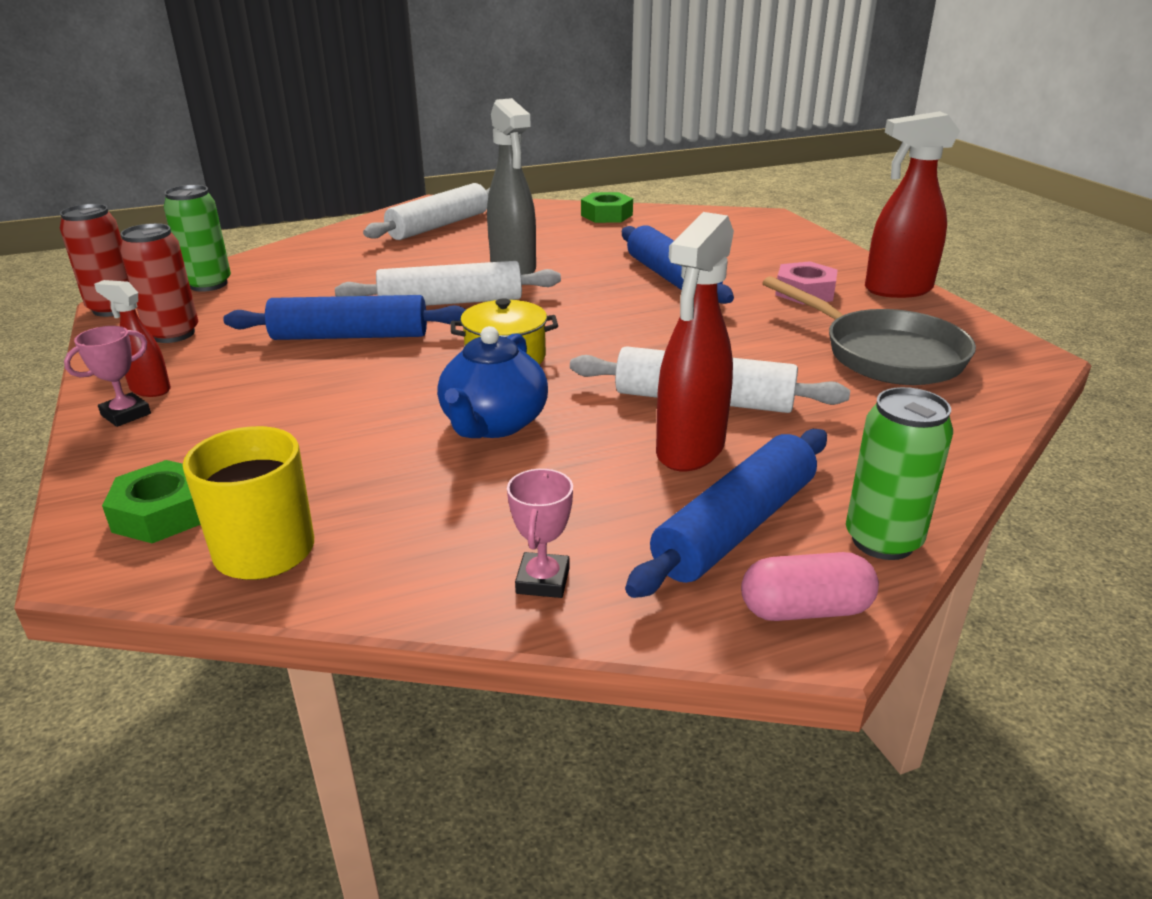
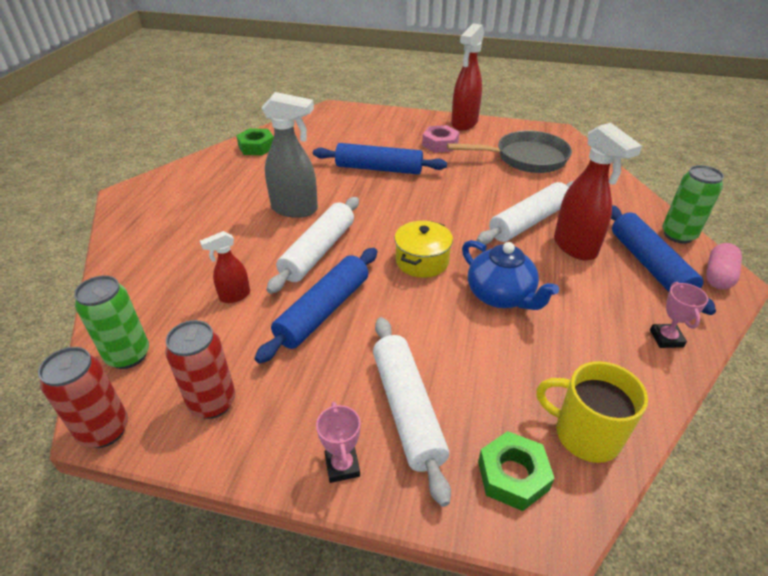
camera: 55 degrees left, 10 degrees up
red spray bottle [94,280,171,397] -> red spray bottle moved to [200,231,250,303]
white rolling pin [363,183,490,240] -> white rolling pin moved to [373,317,451,507]
pink trophy [507,469,573,598] -> pink trophy turned 45 degrees clockwise [650,282,709,348]

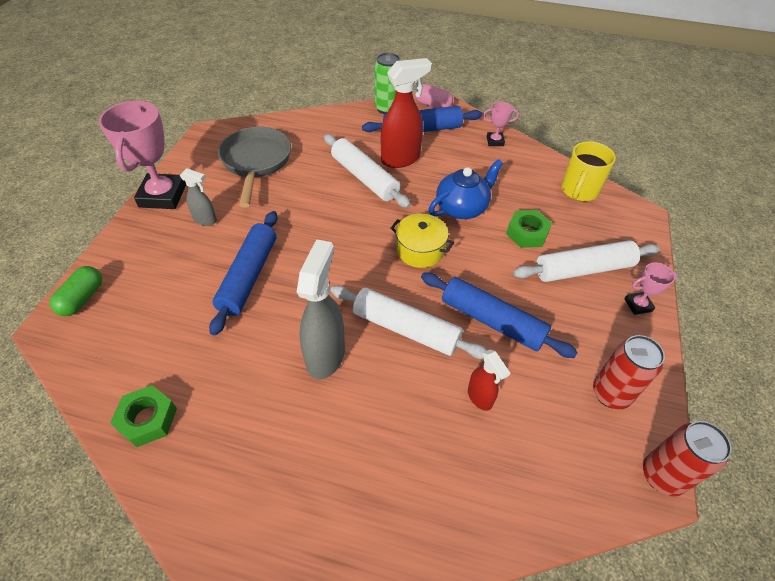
camera: 90 degrees left, 10 degrees up
green can [74,275,149,369] -> none
pink nut [422,125,459,153] -> grey spray bottle [180,168,217,226]
red spray bottle [451,23,484,131] -> pink trophy [99,101,186,209]
green nut [478,431,555,511] -> green nut moved to [506,210,552,248]
none -> green capsule [49,266,102,316]

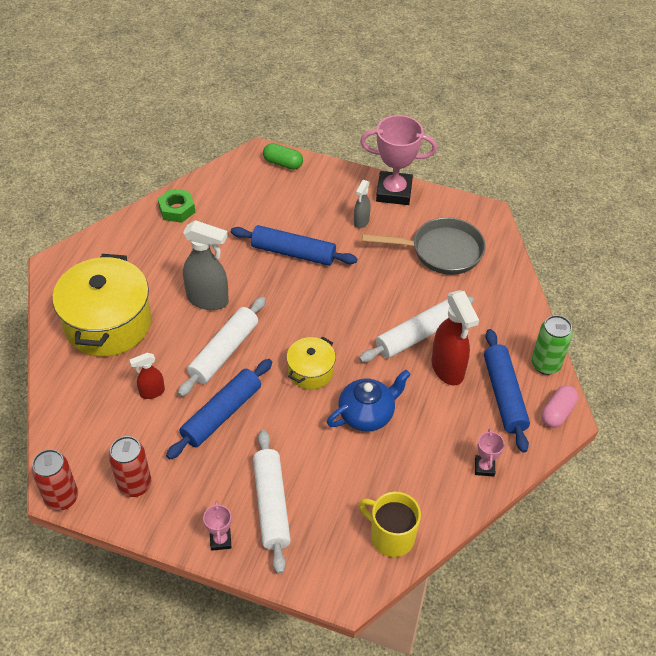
camera: 95 degrees right, 0 degrees up
blue teapot [428,159,503,219] -> blue teapot turned 90 degrees counterclockwise [327,370,411,431]
green nut [506,210,552,248] -> none
none -> yellow pot [52,254,151,357]

